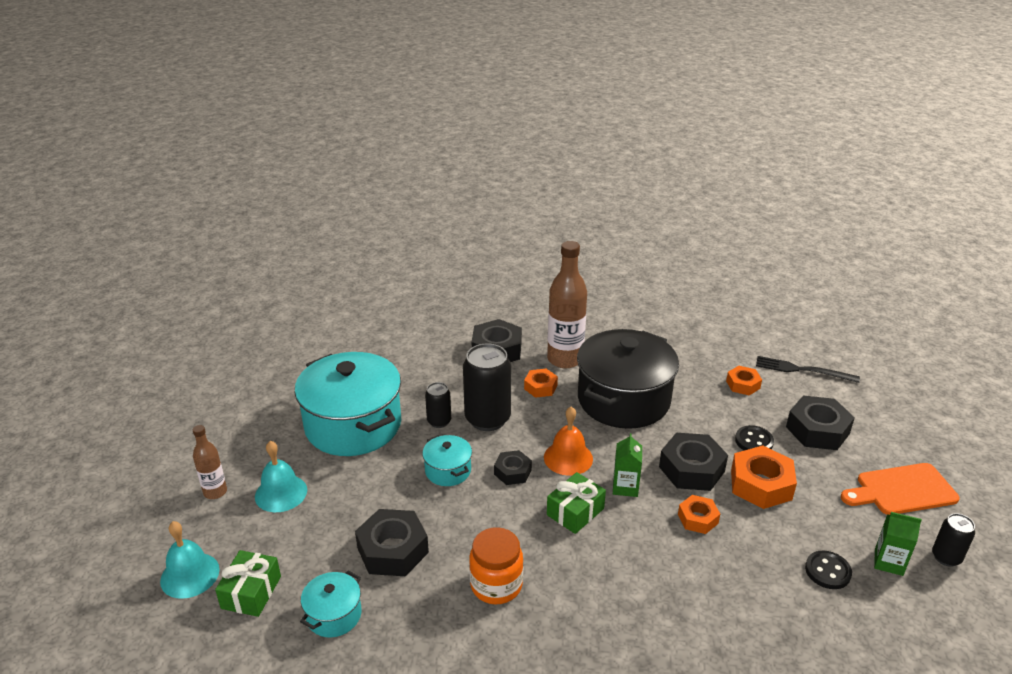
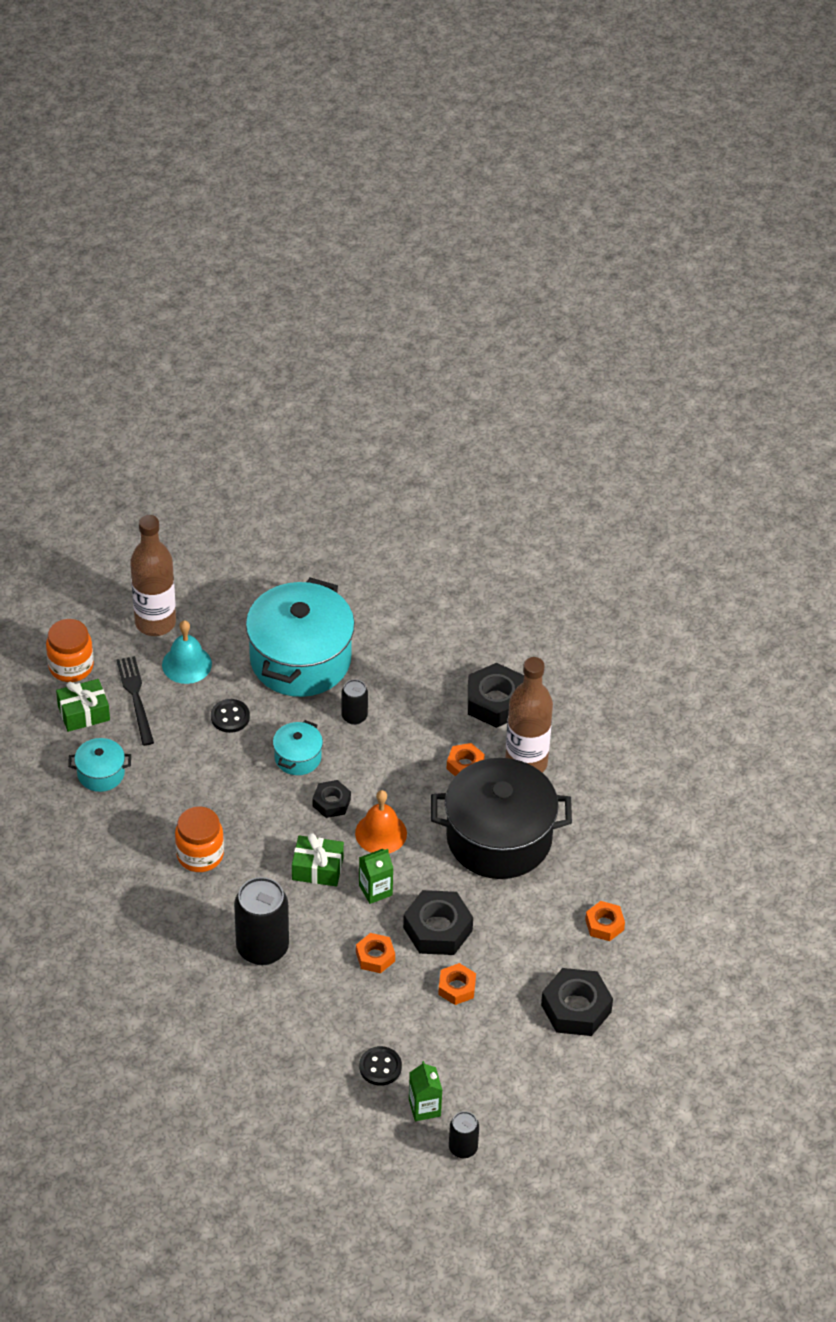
camera: 55 degrees right, 15 degrees up
turquoise bell [160,521,220,599] -> orange jar [46,619,94,682]
brown bottle [193,425,227,499] -> brown bottle [130,515,176,636], size x1.86
black nut [355,509,429,576] -> none
black can [463,344,511,431] -> black can moved to [234,877,289,965]
orange nut [731,446,797,509] -> orange nut [438,963,476,1005], size x0.58
black button [735,425,774,451] -> black button moved to [211,699,250,733]
black fork [756,356,860,383] -> black fork moved to [116,656,154,746]
orange cutting board [841,463,960,515] -> none

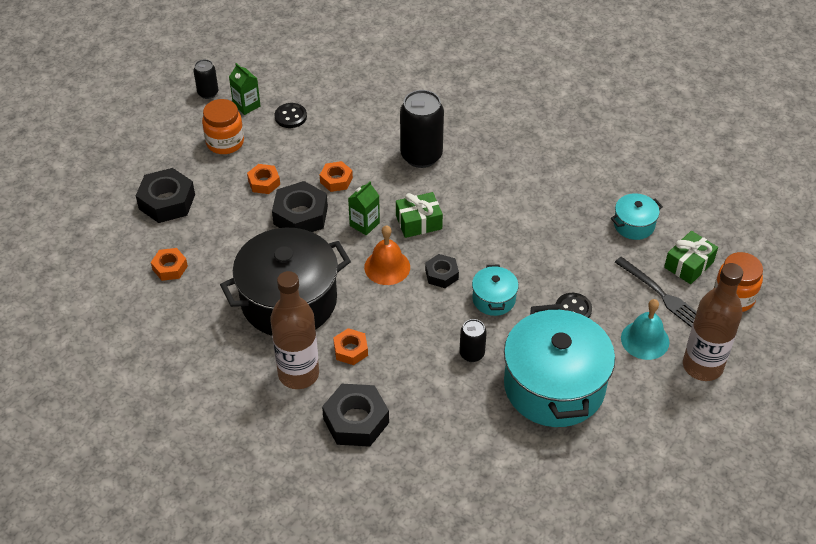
camera: 155 degrees right, 0 degrees up
orange jar [175,806,224,872] -> orange jar moved to [202,99,244,154]

